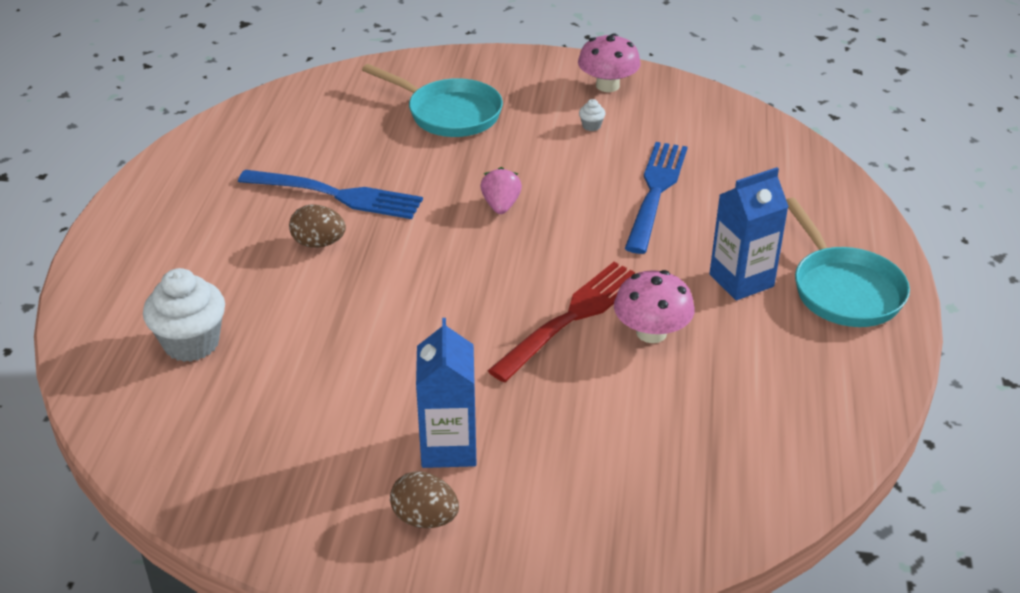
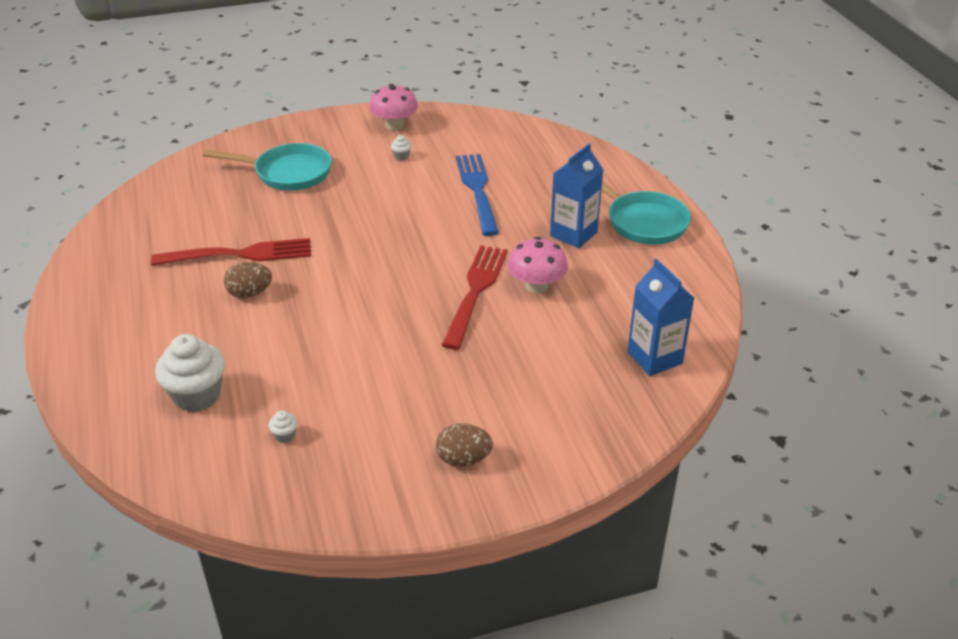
camera: 25 degrees left, 0 degrees up
blue fork [238,170,423,219] -> red fork [151,238,311,266]
blue carton [416,318,477,468] -> blue carton moved to [627,259,694,376]
pink strawberry [481,167,522,214] -> none
none -> white cupcake [268,410,298,443]

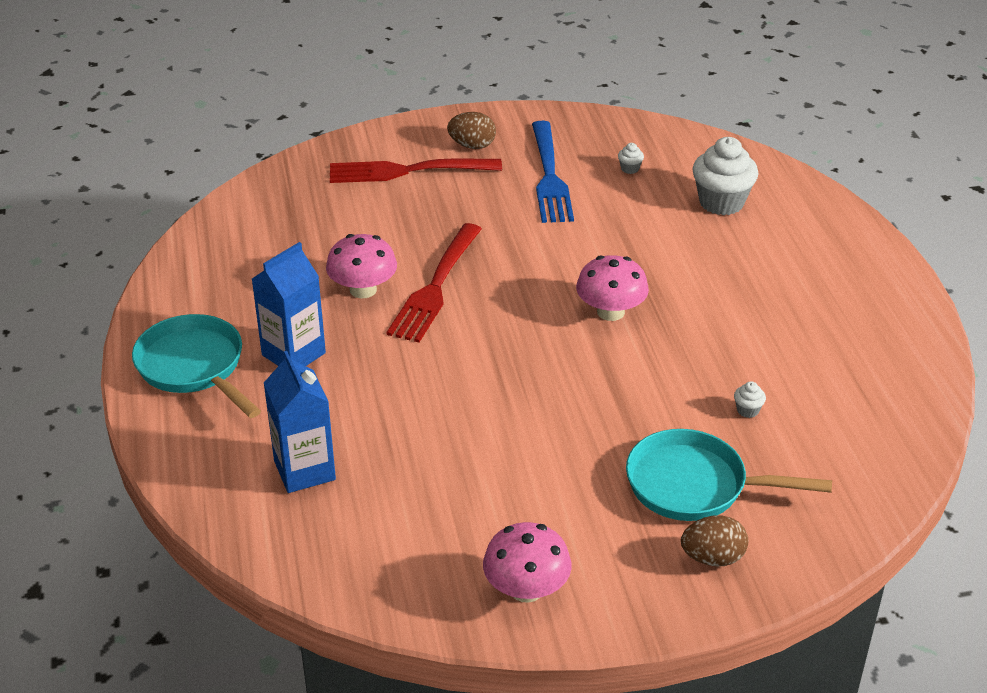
camera: 175 degrees left, 0 degrees up
red fork [151,238,311,266] -> red fork moved to [330,159,502,183]
brown egg [224,262,272,298] -> brown egg moved to [681,515,748,566]
white cupcake [391,135,412,160] -> white cupcake moved to [734,381,766,418]
blue fork [456,154,499,236] -> blue fork moved to [532,121,574,223]
blue carton [627,259,694,376] -> blue carton moved to [264,351,336,493]
none -> pink mushroom [576,255,649,321]

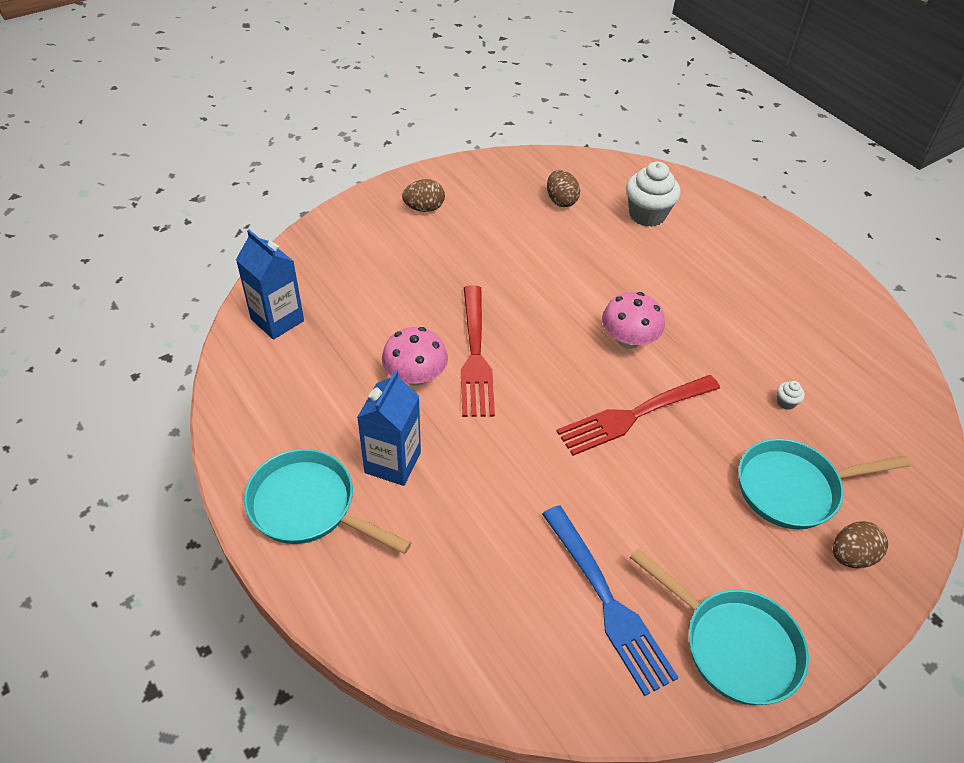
camera: 25 degrees left, 10 degrees up
blue carton [264,351,336,493] -> blue carton moved to [236,230,304,340]
red fork [330,159,502,183] -> red fork moved to [556,375,720,456]
pink mushroom [483,522,572,603] -> turquoise pan [630,548,809,705]
blue fork [532,121,574,223] -> blue fork moved to [542,505,679,696]
white cupcake [618,143,644,174] -> brown egg [547,170,580,207]

